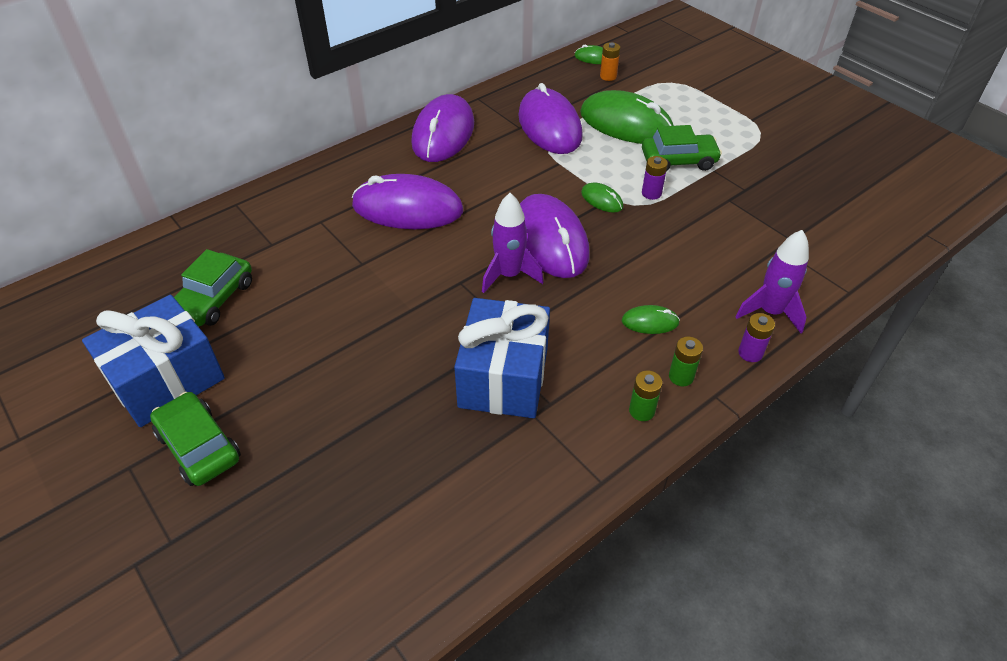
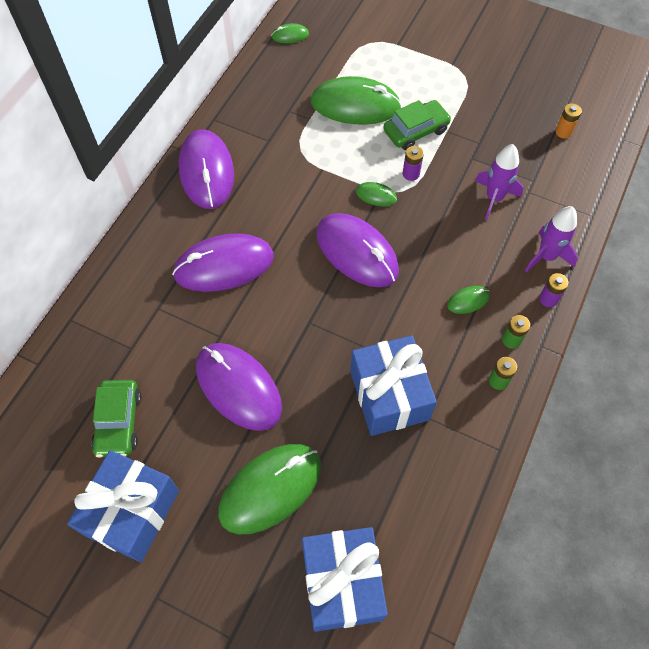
camera: 25 degrees left, 15 degrees up
green car [150,392,241,486] -> none
purple rocket [482,193,543,293] -> purple rocket moved to [475,144,523,220]
purple mouse [518,83,583,154] -> purple mouse moved to [196,343,282,431]
orange battery [600,42,620,81] -> orange battery moved to [555,103,582,139]
none -> green mouse [218,444,321,534]
none -> blue gift [302,527,388,632]

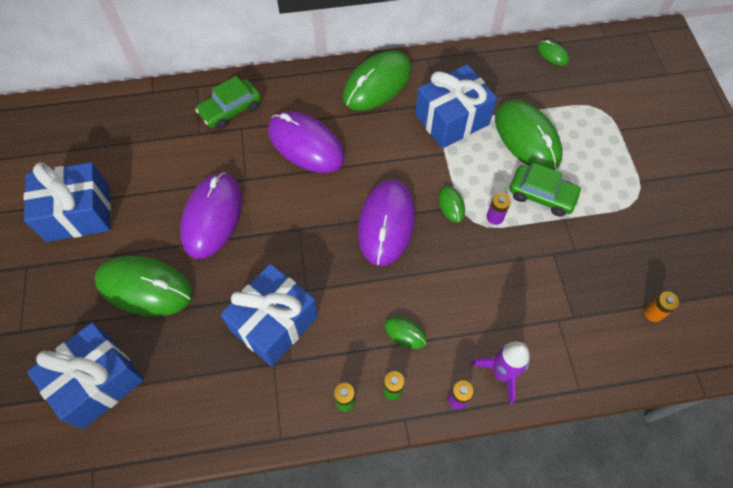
camera: 55 degrees right, 0 degrees up
green car [91,380,141,458] -> green car moved to [195,76,261,130]
purple mouse [179,129,234,209] -> green mouse [343,50,412,111]
purple rocket [475,144,523,220] -> none
none -> blue gift [415,64,497,149]

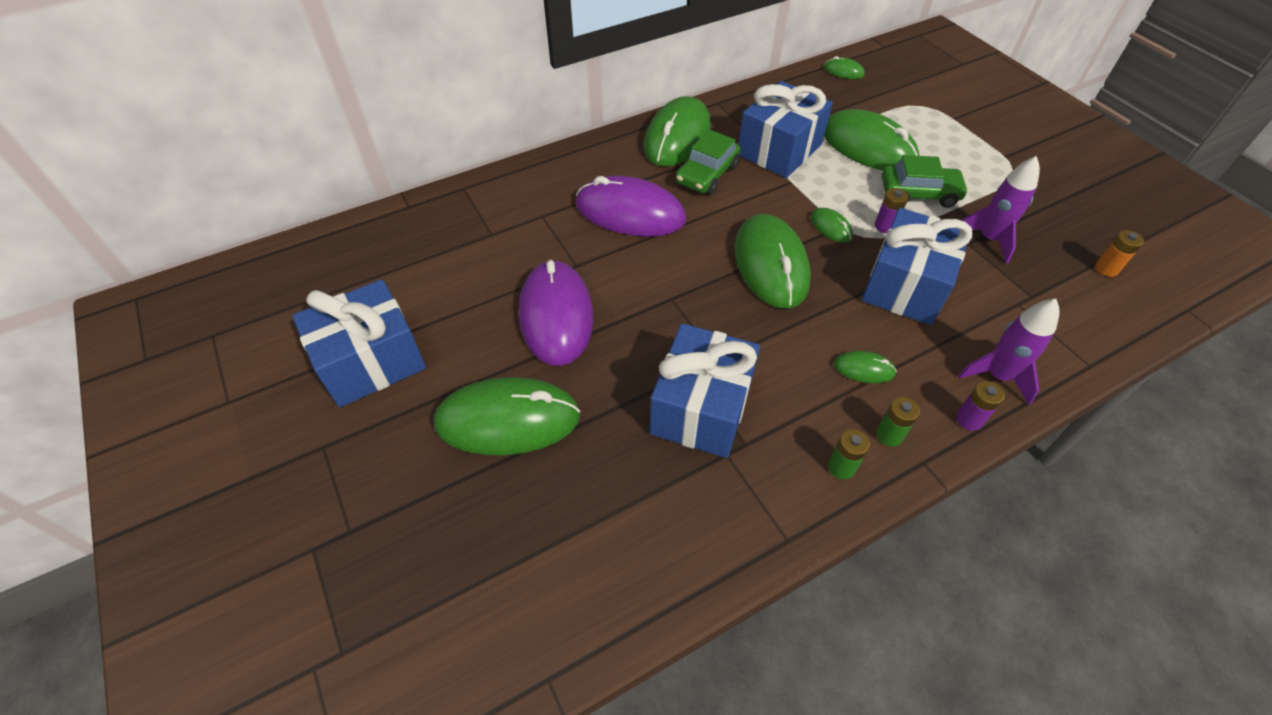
camera: 20 degrees left, 10 degrees down
blue gift [27,323,144,429] -> blue gift moved to [862,208,973,325]
green car [195,76,261,130] -> green car moved to [676,130,741,195]
purple mouse [358,179,415,266] -> green mouse [735,214,811,309]
none -> purple rocket [962,156,1040,263]

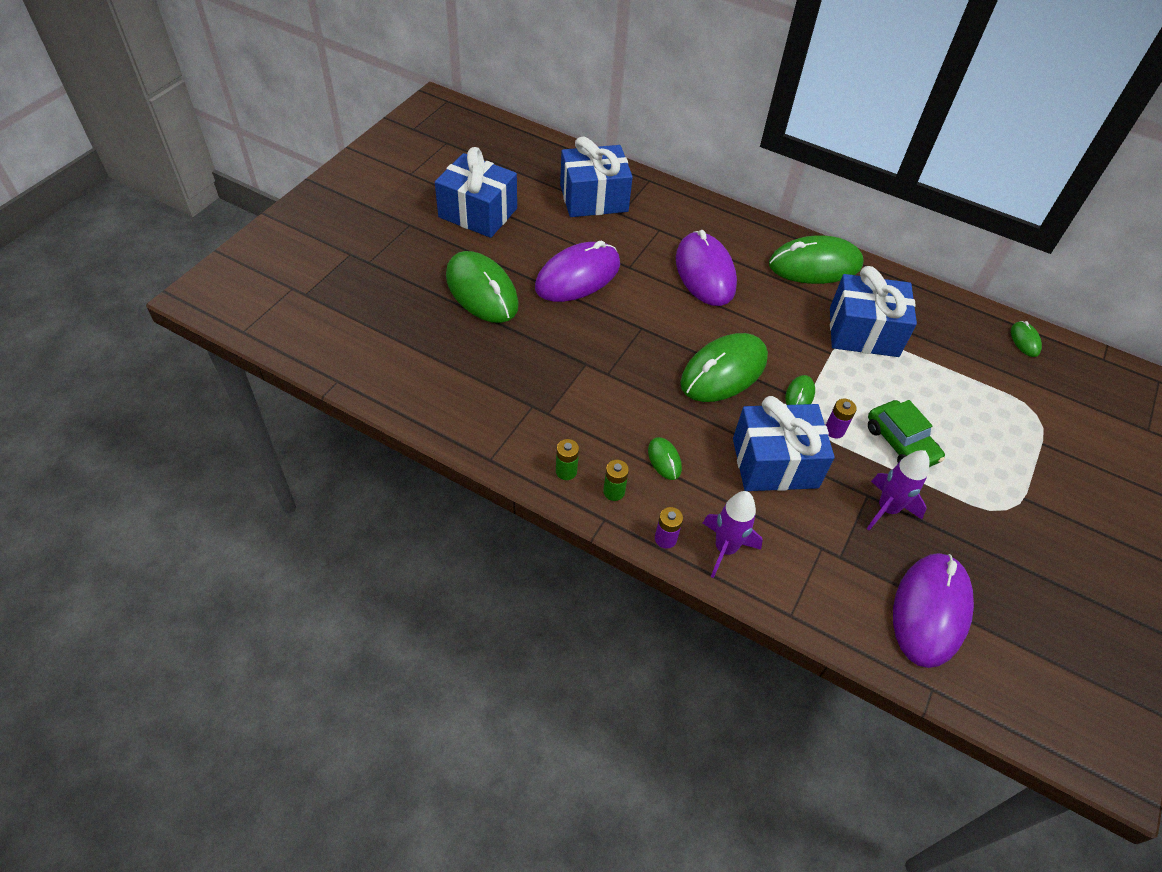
camera: 55 degrees right, 0 degrees up
blue gift [650,323,760,458] -> blue gift moved to [560,136,633,217]
green car [676,130,741,195] -> none
green mouse [824,109,920,170] -> none
orange battery [1095,230,1144,277] -> purple mouse [893,553,974,668]

